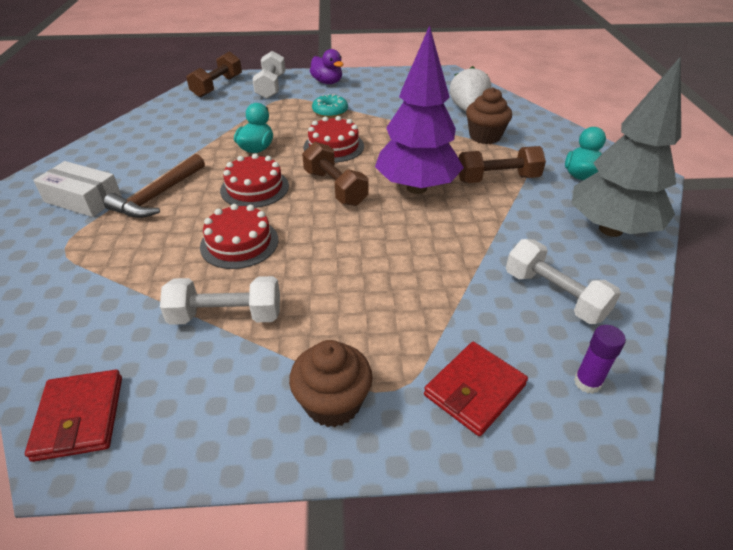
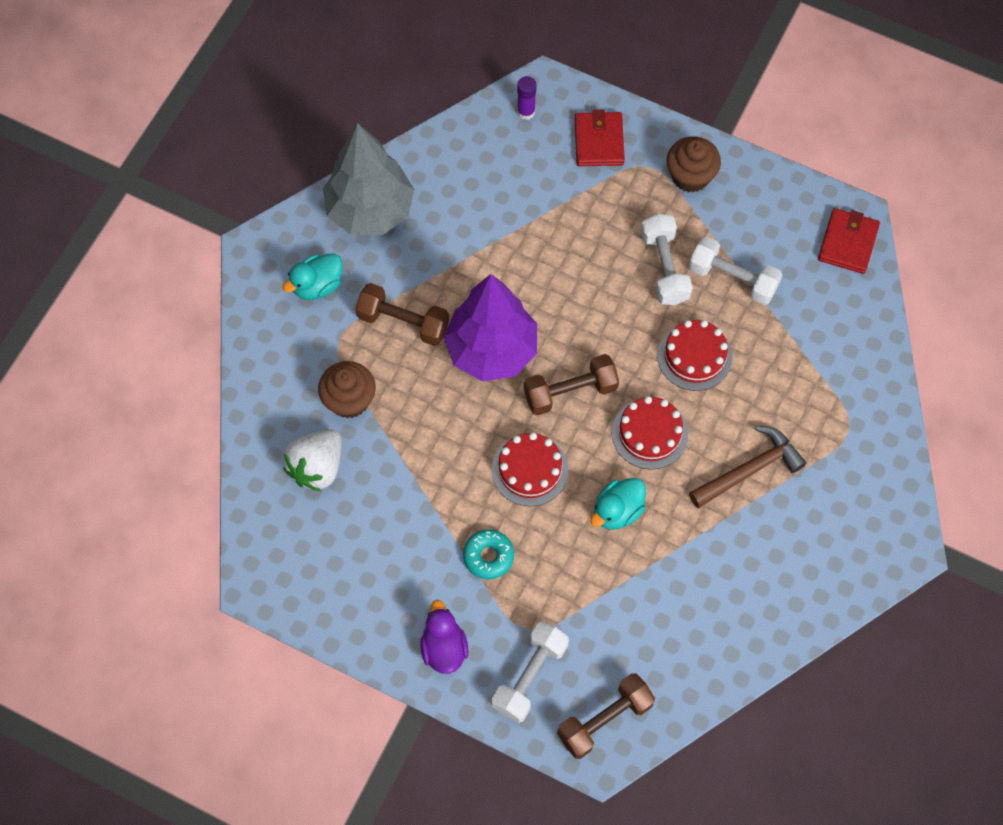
camera: 150 degrees left, 25 degrees up
white box [33,161,122,217] -> none
brown dumbbell [302,142,368,206] -> brown dumbbell turned 75 degrees clockwise [524,354,619,415]
red wallet [424,342,528,436] -> red wallet turned 75 degrees counterclockwise [575,110,625,166]
white dumbbell [506,239,621,324] -> white dumbbell moved to [641,213,693,305]

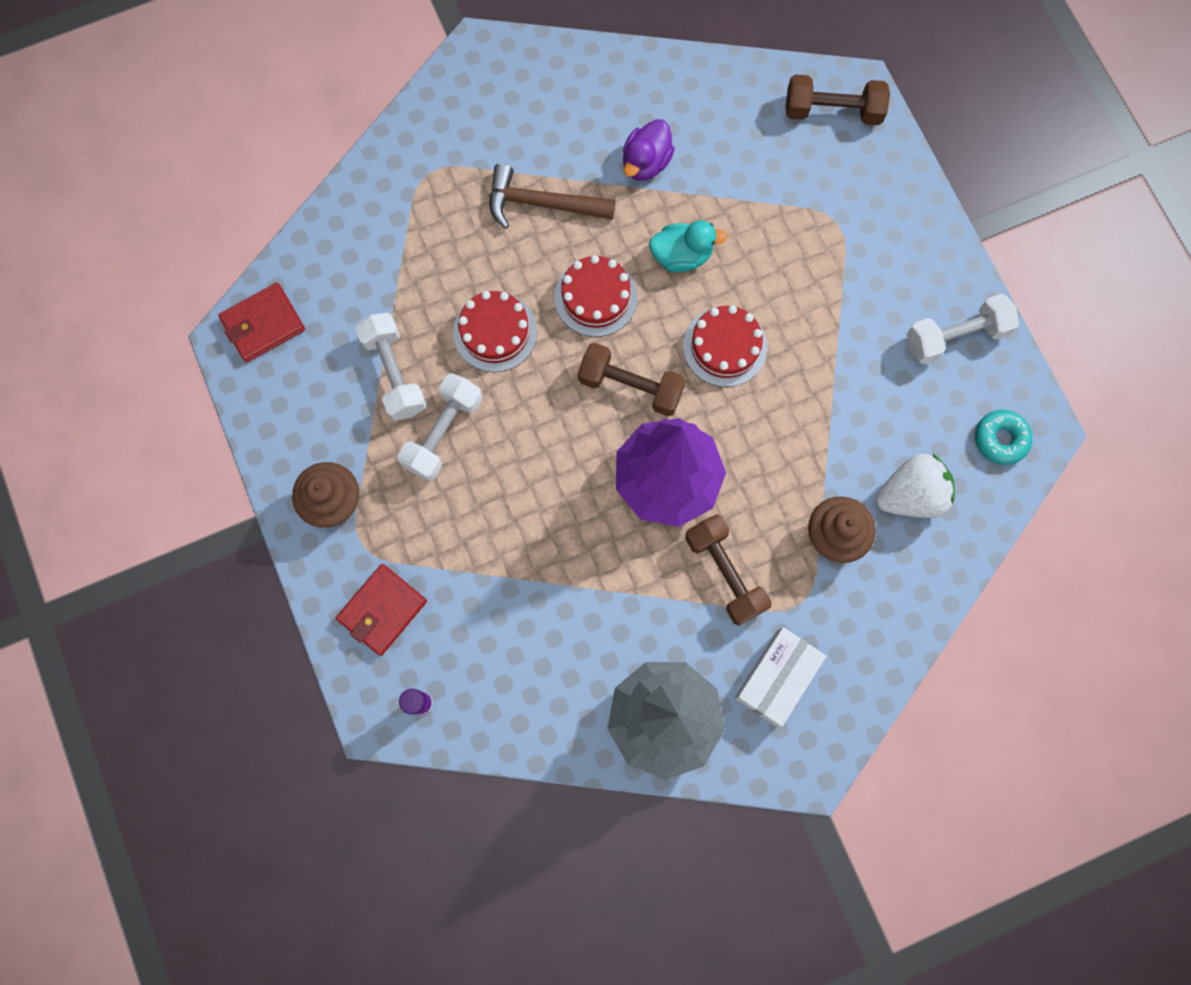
camera: 140 degrees left, 10 degrees up
turquoise duck [282,253,342,300] -> white box [735,627,826,727]
purple duck [420,600,469,674] -> purple duck moved to [623,119,675,181]
turquoise donut [463,529,514,580] -> turquoise donut moved to [975,410,1033,465]
white dumbbell [492,622,569,723] -> white dumbbell moved to [907,294,1019,364]

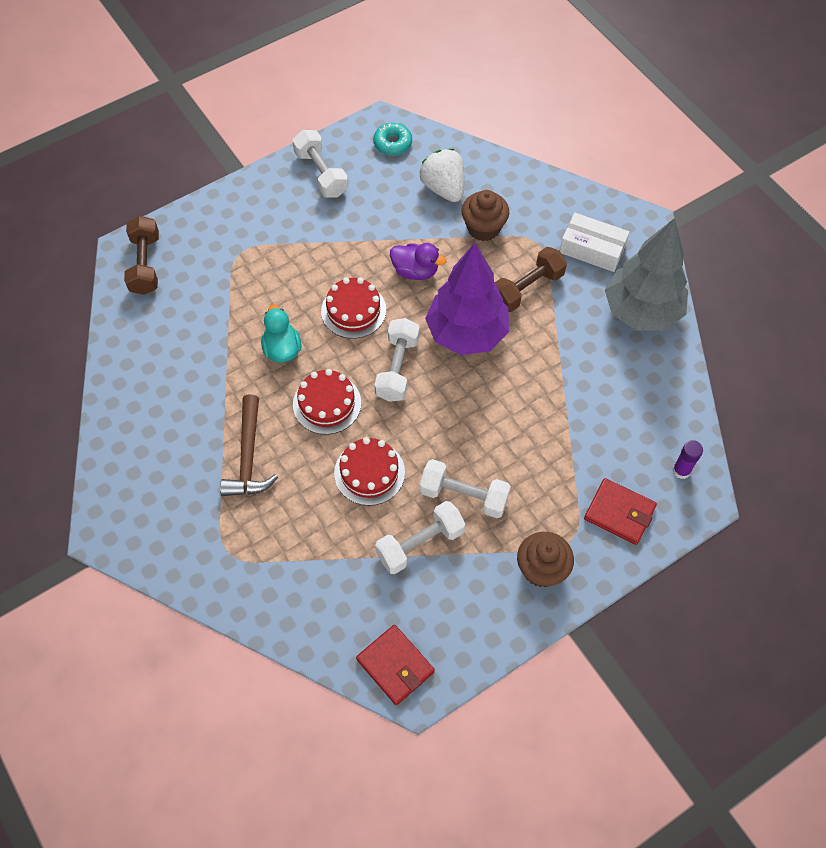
camera: 100 degrees left, 15 degrees down
brown dumbbell [578,343,686,416] -> white dumbbell [374,318,420,402]
purple duck [623,119,675,181] -> purple duck moved to [390,243,447,280]

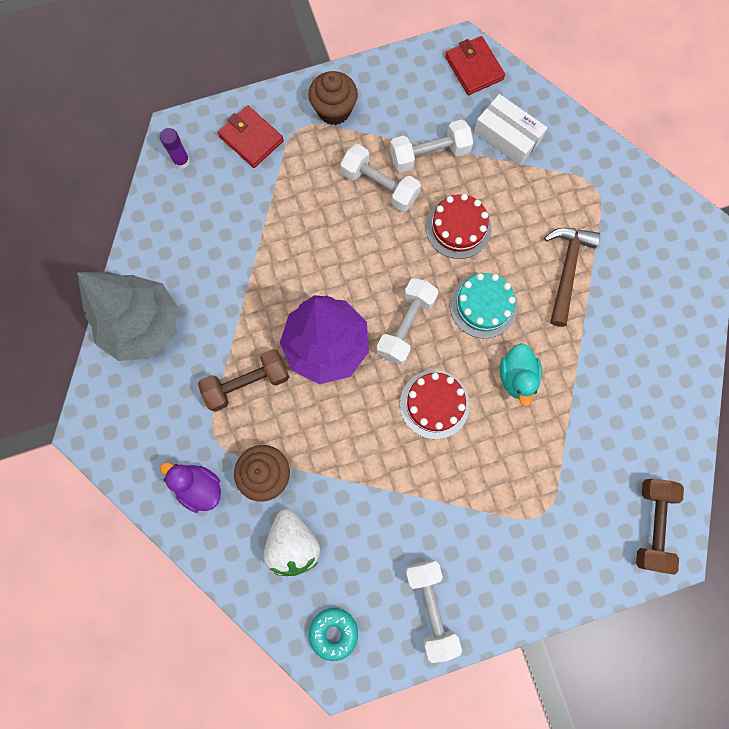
camera: 165 degrees left, 15 degrees up
red cake [293,369,361,435] -> turquoise cake [450,273,518,339]
purple duck [390,243,447,280] -> purple duck moved to [160,462,221,513]
white box [560,213,630,272] -> white box moved to [474,94,547,166]

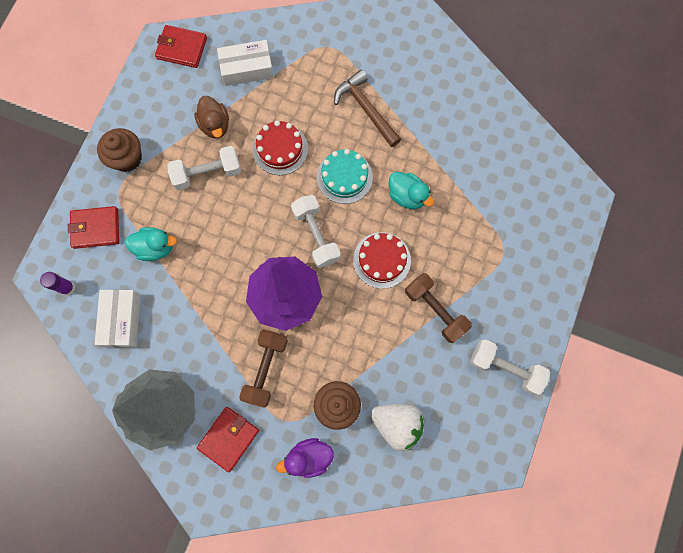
camera: 50 degrees left, 0 degrees up
turquoise donut [309,608,358,661] -> none
white dumbbell [390,120,473,173] -> brown duck [194,96,229,139]
brown dumbbell [636,479,684,575] -> brown dumbbell moved to [405,273,472,343]
none -> white box [95,290,140,348]
none -> turquoise duck [125,227,177,261]
none -> red wallet [197,407,259,472]

